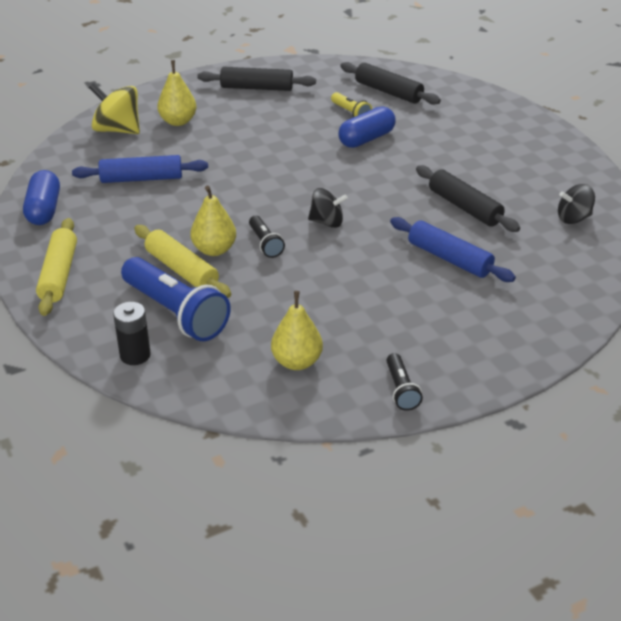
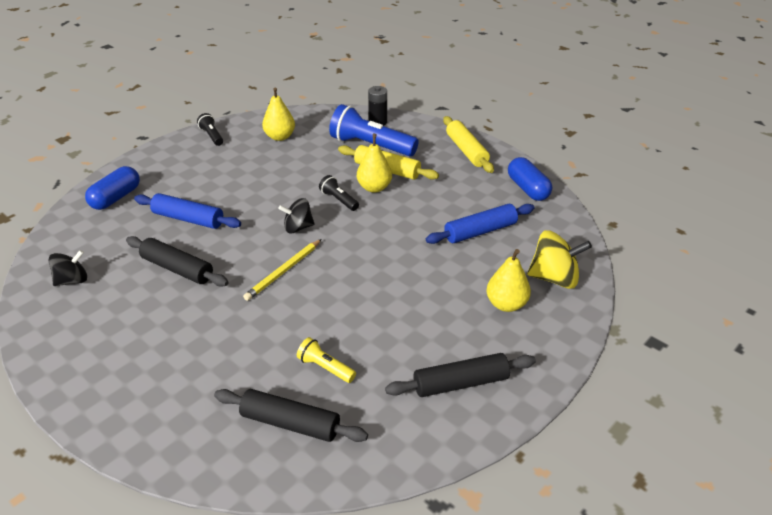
camera: 160 degrees right, 0 degrees up
blue capsule [338,106,396,148] -> blue capsule moved to [85,166,140,210]
none -> yellow pencil [243,239,322,301]

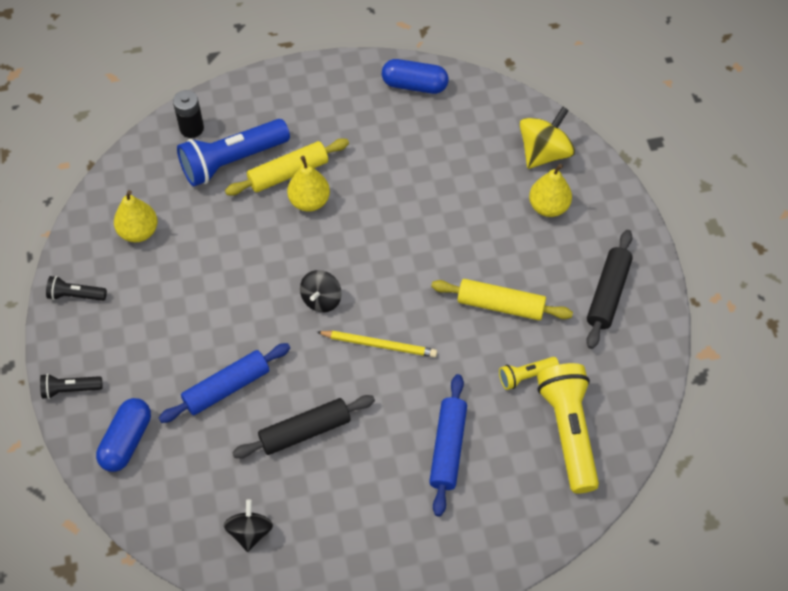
camera: 55 degrees left, 20 degrees up
blue capsule [85,166,140,210] -> blue capsule turned 45 degrees clockwise [96,398,151,472]
black rolling pin [214,389,368,442] -> yellow flashlight [537,363,599,493]
yellow pencil [243,239,322,301] -> yellow pencil turned 60 degrees counterclockwise [317,331,437,357]
black flashlight [319,175,359,211] -> black flashlight moved to [40,374,102,399]
blue rolling pin [426,204,534,244] -> blue rolling pin moved to [429,374,467,516]
yellow rolling pin [443,116,494,173] -> yellow rolling pin moved to [431,279,573,320]

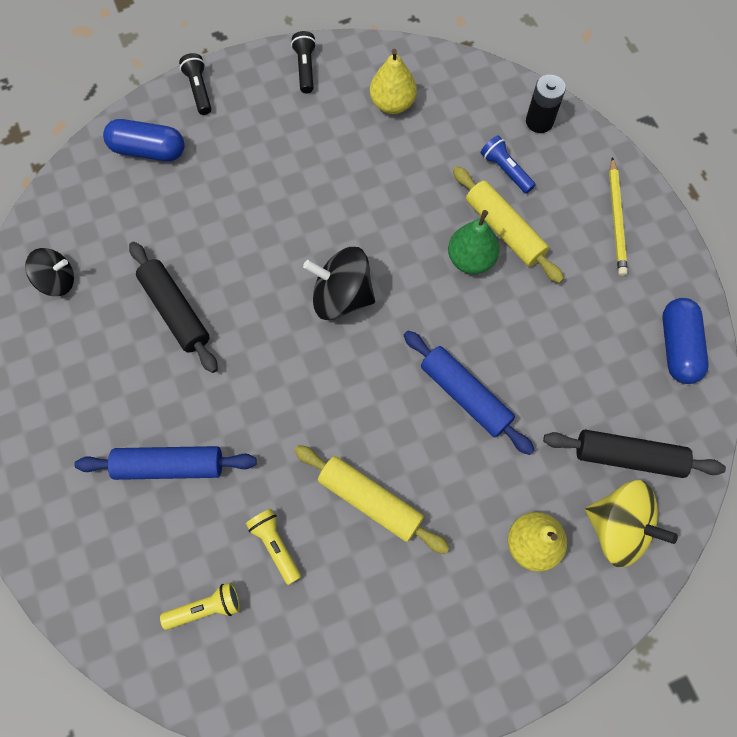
camera: 80 degrees right, 10 degrees up
blue rolling pin [159,343,290,423] -> blue rolling pin moved to [404,331,534,455]
blue flashlight [177,119,290,186] -> blue flashlight [481,135,535,194], size x0.49
yellow pear [287,156,330,212] -> green pear [448,210,500,274]
black spinning top [300,270,342,312] -> black spinning top [303,247,375,320], size x1.53
yellow pencil [317,331,437,357] -> yellow pencil moved to [609,157,628,276]
yellow rolling pin [431,279,573,320] -> yellow rolling pin turned 60 degrees counterclockwise [294,445,450,554]
yellow flashlight [537,363,599,493] -> yellow flashlight [160,582,240,630], size x0.49
black rolling pin [586,230,633,349] -> black rolling pin moved to [543,430,726,478]

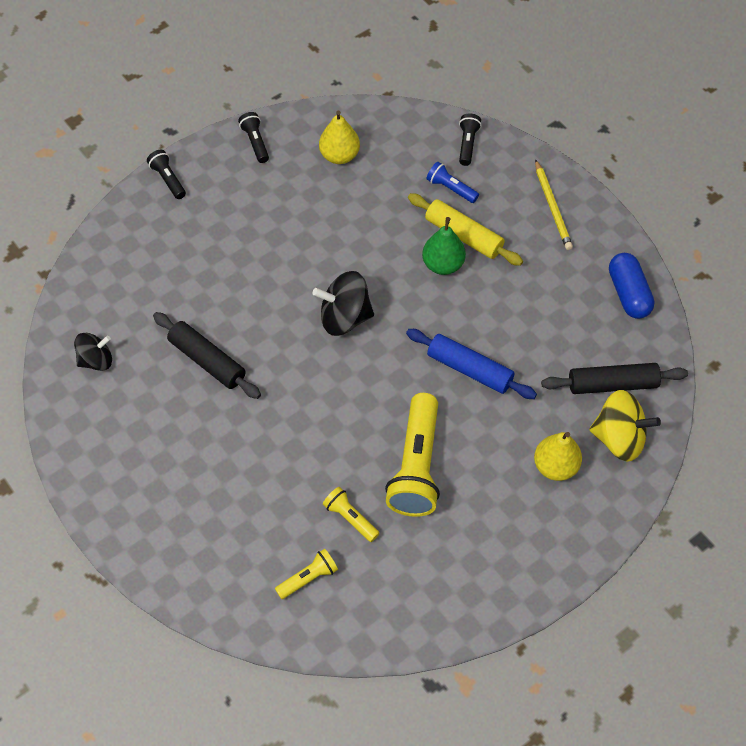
camera: 15 degrees left, 10 degrees down
blue rolling pin [74,446,257,480] -> none
blue capsule [103,119,185,162] -> none
yellow rolling pin [294,445,450,554] -> yellow flashlight [385,393,440,517]
black battery [526,75,566,133] -> black flashlight [459,113,481,166]

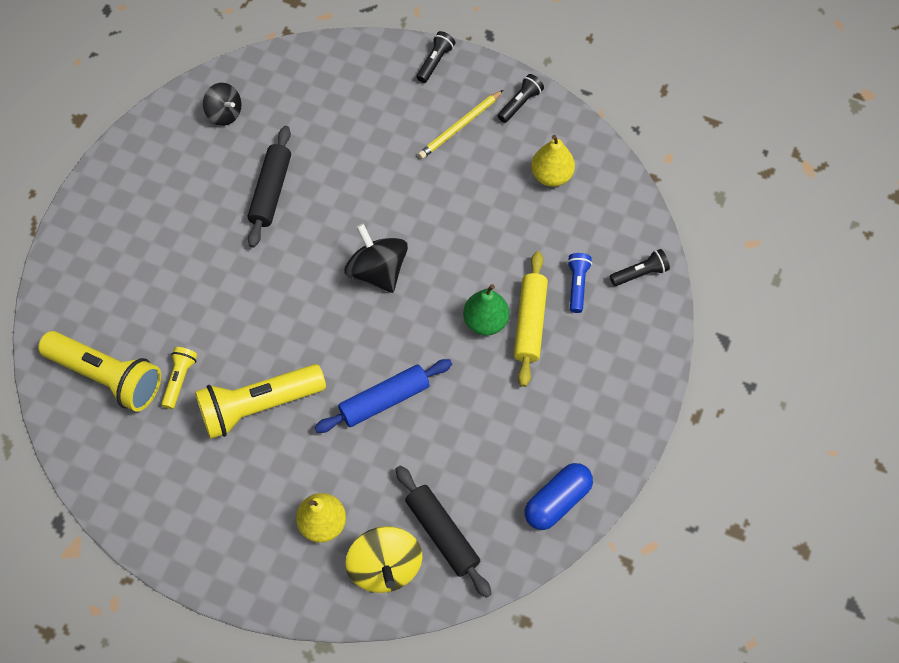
camera: 60 degrees right, 5 degrees up
yellow flashlight [275,549,338,599] -> yellow flashlight [38,331,161,412], size x2.05
blue rolling pin [406,329,537,399] -> blue rolling pin turned 60 degrees clockwise [314,359,452,433]
yellow pencil [535,159,573,250] -> yellow pencil moved to [418,90,503,159]

